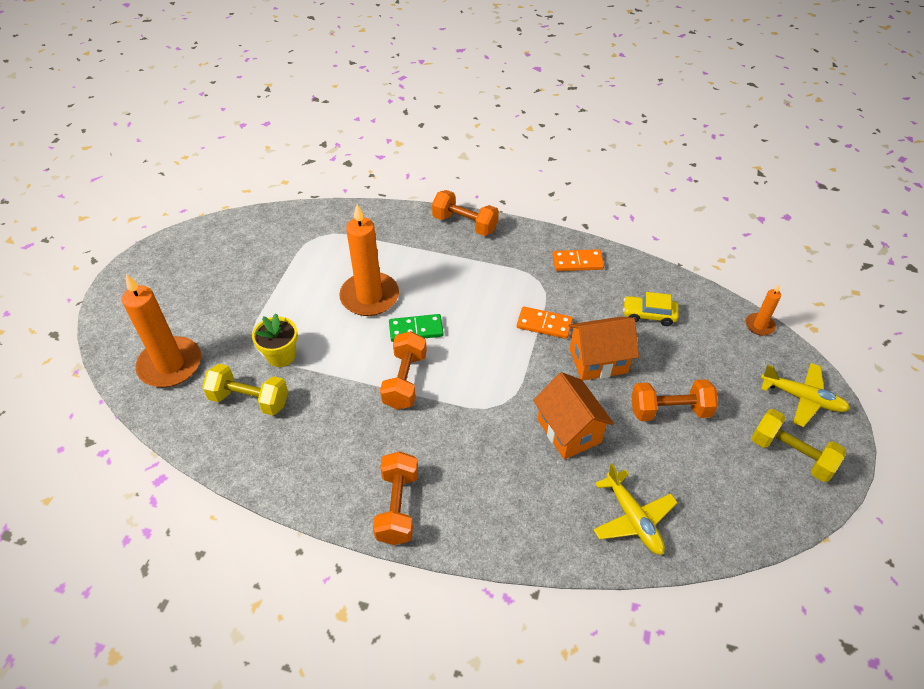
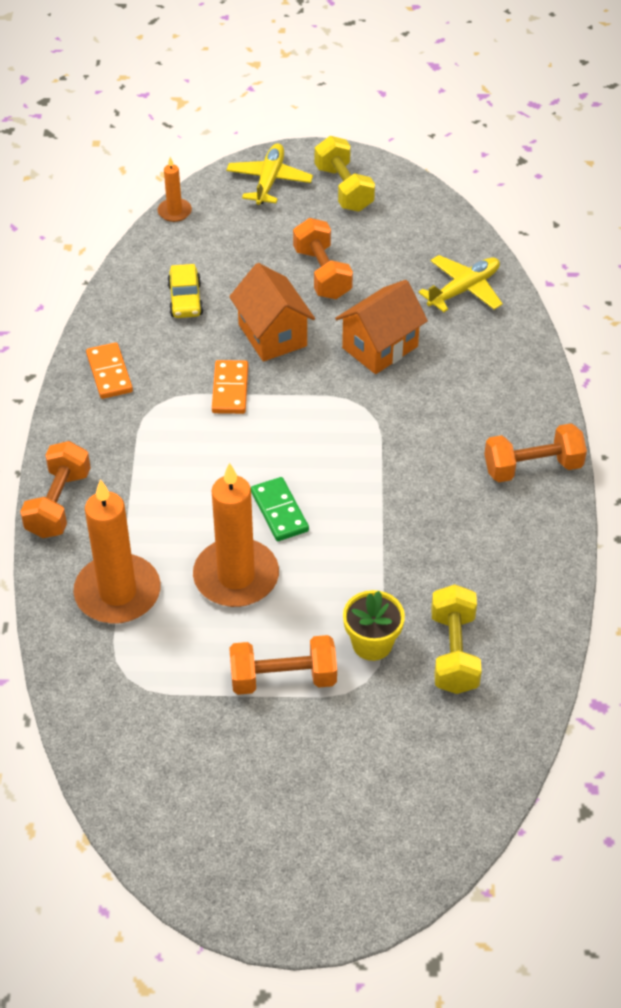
camera: 105 degrees left, 0 degrees up
orange candle [122,274,201,387] -> orange candle moved to [73,479,161,624]
orange dumbbell [380,331,427,410] -> orange dumbbell moved to [229,635,337,695]
yellow dumbbell [751,409,846,482] -> yellow dumbbell turned 45 degrees counterclockwise [315,136,375,212]

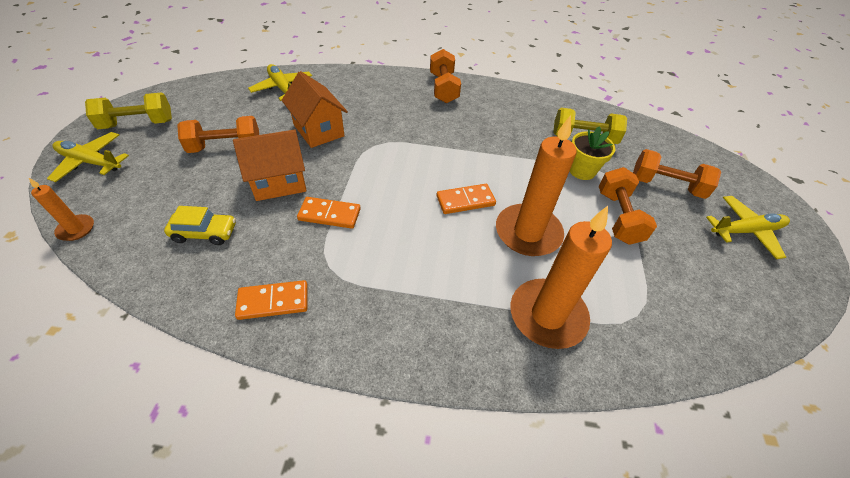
camera: 85 degrees left, 0 degrees up
orange dumbbell [20,441,91,538] -> orange dumbbell moved to [633,149,721,199]
green domino [251,477,309,541] -> orange domino [437,184,496,214]
none -> yellow plane [706,196,790,259]

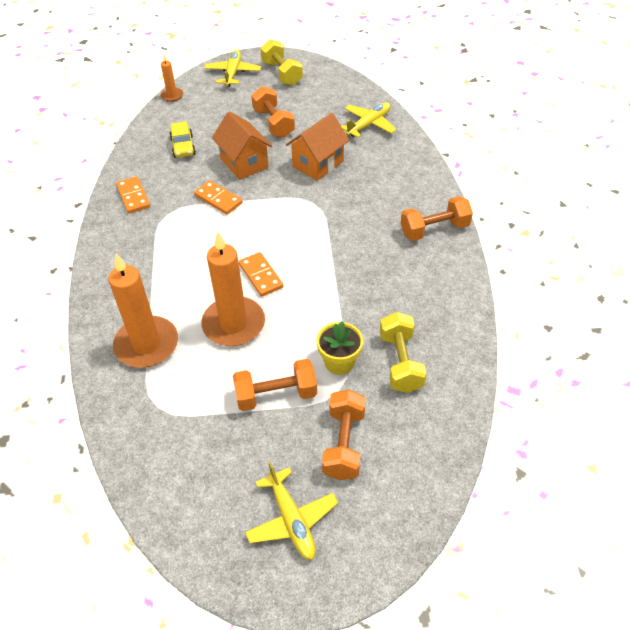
camera: 80 degrees right, 0 degrees up
orange domino [297,197,361,229] -> orange domino turned 45 degrees counterclockwise [194,180,242,215]

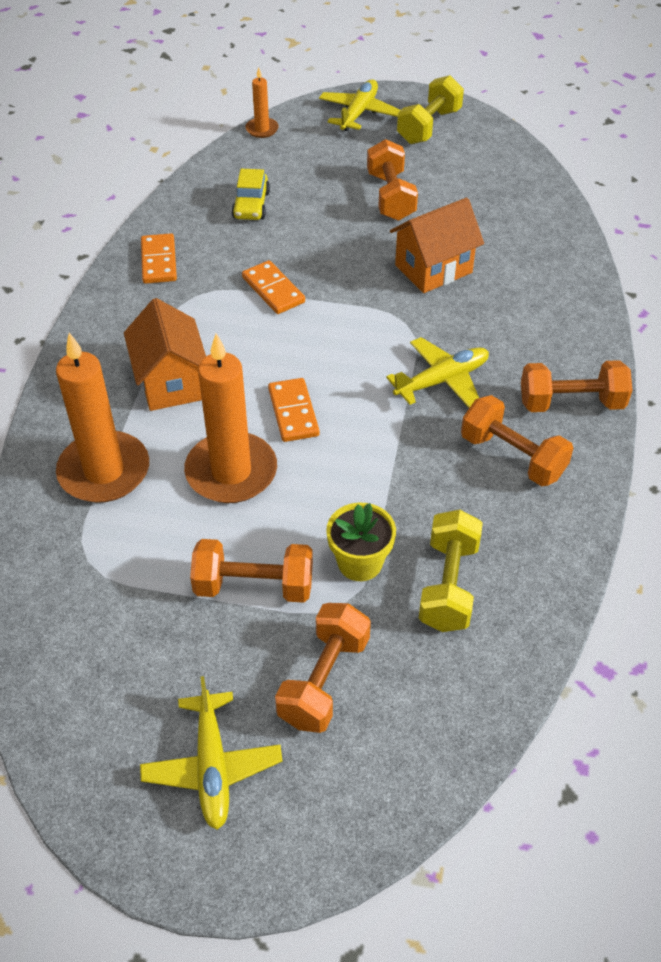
camera: 15 degrees right, 0 degrees up
orange house [212,111,272,180] -> orange house moved to [124,298,206,411]
yellow dumbbell [260,39,303,86] -> yellow dumbbell turned 45 degrees clockwise [397,75,464,144]
yellow plane [341,102,396,138] -> yellow plane moved to [386,337,489,408]
none -> orange dumbbell [461,395,573,486]

